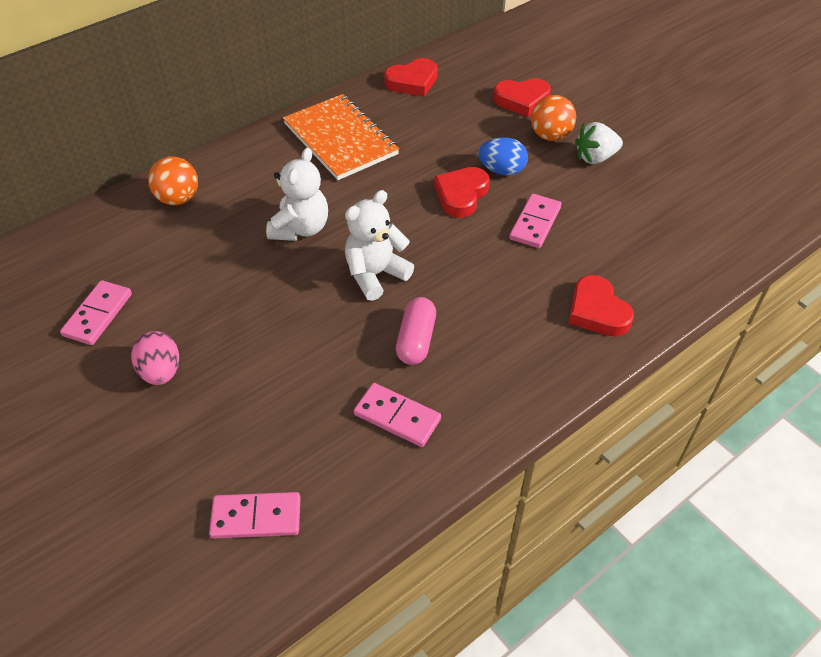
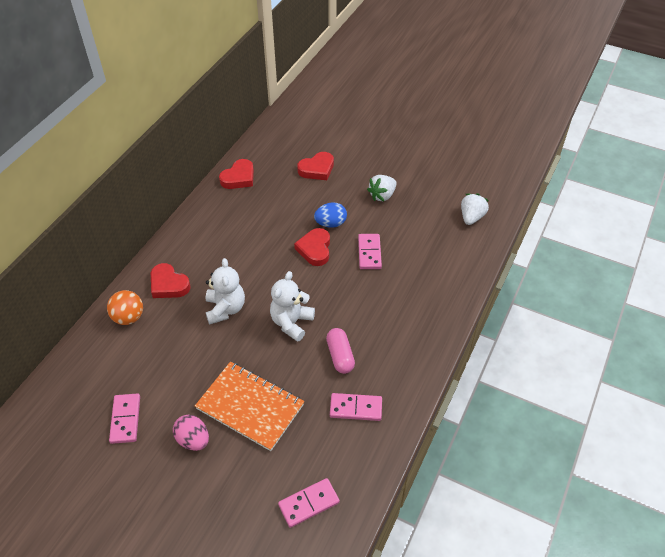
camera: 25 degrees left, 0 degrees up
orange notebook [283,94,399,180] -> orange notebook moved to [195,362,304,451]
orange ball [531,95,576,141] -> none
red heart [569,275,634,337] -> red heart moved to [151,263,191,298]
none -> white strawberry [461,193,489,225]

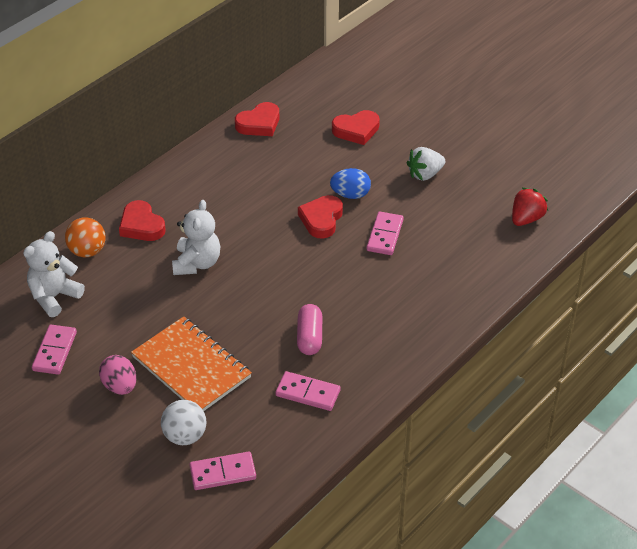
camera: 15 degrees right, 5 degrees down
white teddy bear [270,271,315,342] -> white teddy bear moved to [23,231,85,317]
white strawberry [461,193,489,225] -> red strawberry [512,187,548,226]
none -> white ball [161,400,206,445]

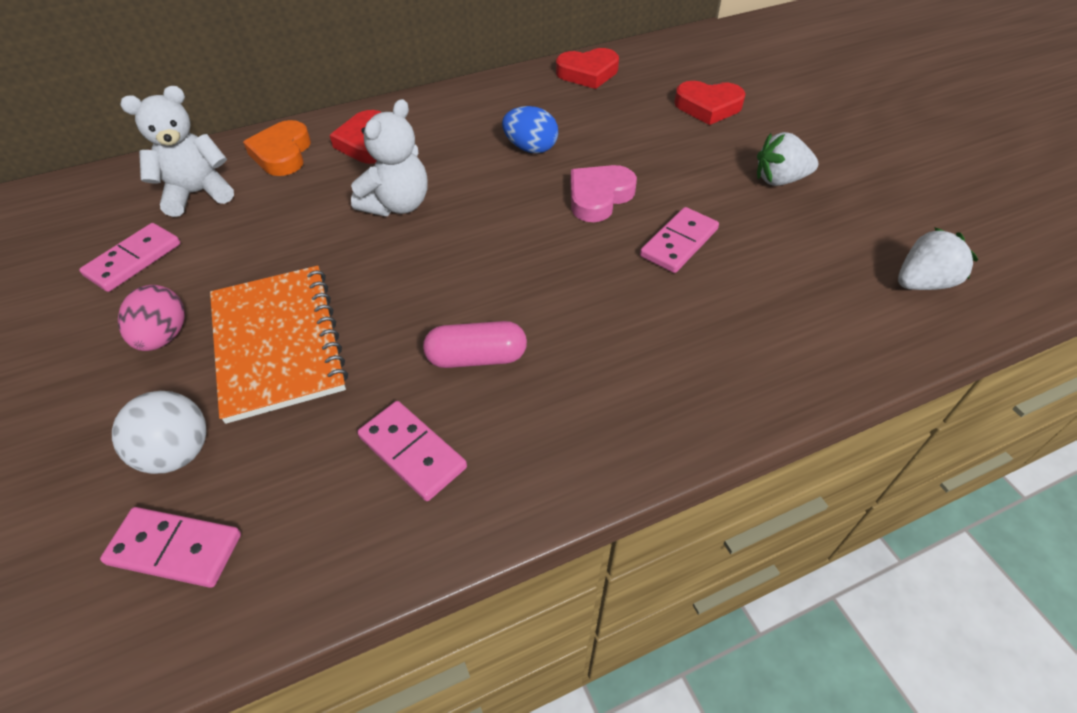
camera: 25 degrees right, 5 degrees up
orange ball [65,217,106,257] -> orange heart [243,120,311,176]
pink capsule [297,304,322,355] -> pink capsule turned 60 degrees clockwise [423,321,527,368]
red heart [298,195,343,239] -> pink heart [571,165,637,222]
blue egg [330,168,371,199] -> blue egg moved to [502,106,558,154]
red strawberry [512,187,548,226] -> white strawberry [898,227,978,290]

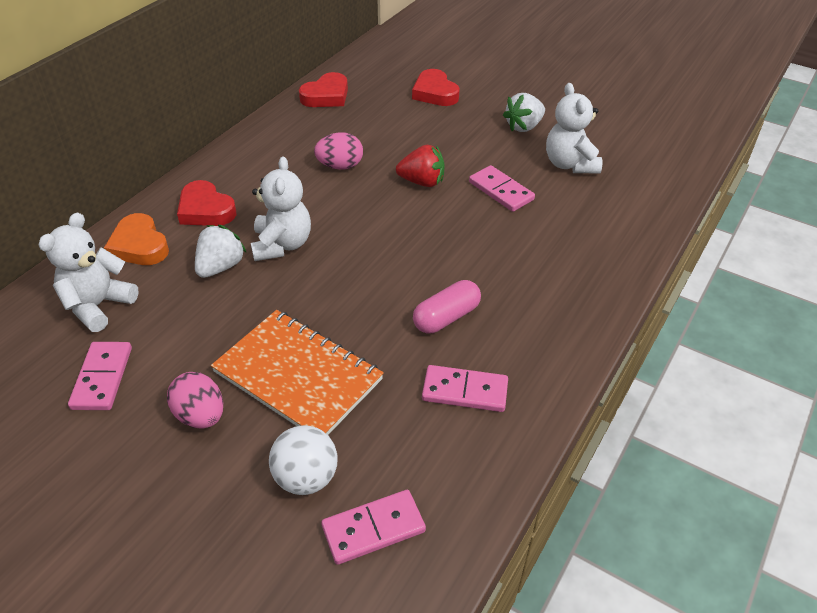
camera: 35 degrees left, 5 degrees down
blue egg [502,106,558,154] -> pink egg [314,132,363,170]
pink heart [571,165,637,222] -> red strawberry [396,145,444,187]
pink domino [640,207,719,273] -> pink domino turned 45 degrees counterclockwise [469,165,535,212]
red heart [674,81,746,125] -> red heart turned 90 degrees clockwise [412,69,460,106]
white strawberry [898,227,978,290] -> white strawberry moved to [195,225,247,278]
none -> white teddy bear [546,83,602,173]

